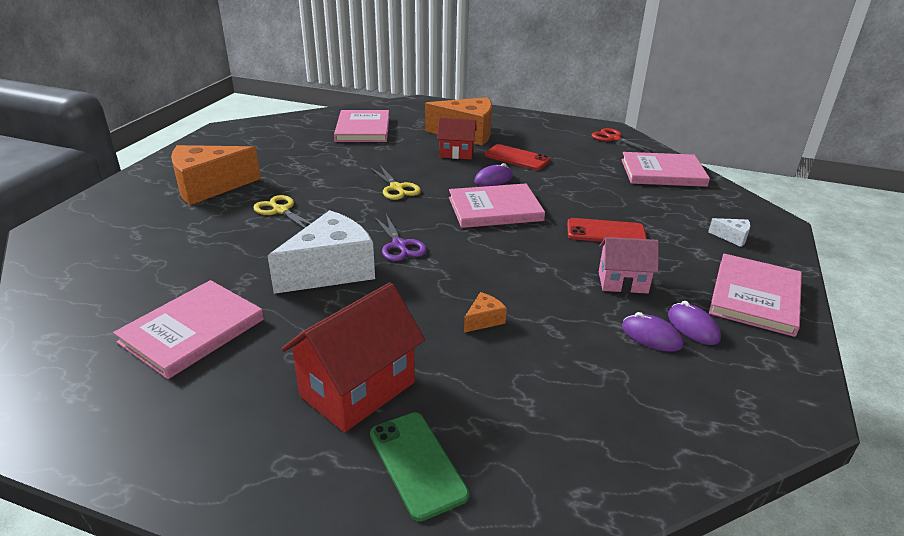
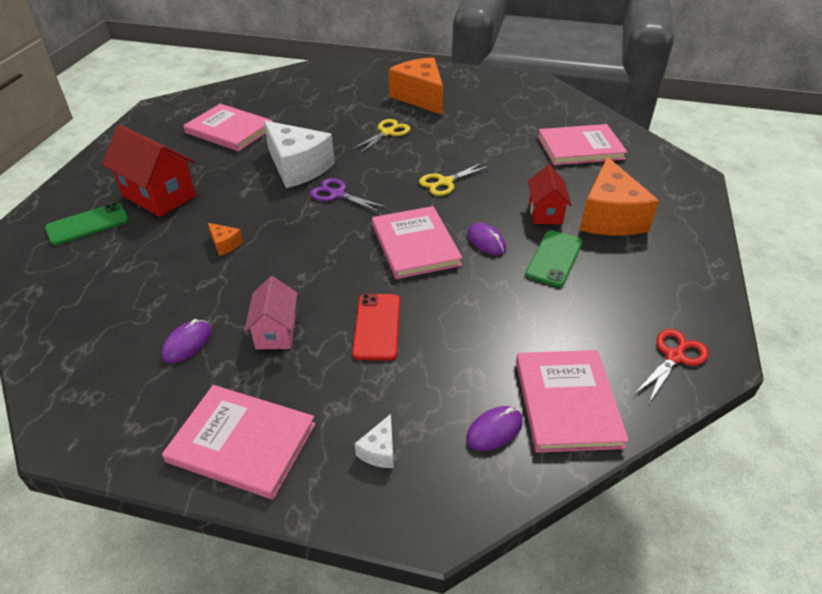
camera: 85 degrees right, 10 degrees up
purple scissors [374,214,427,261] -> purple scissors turned 60 degrees clockwise [310,178,387,212]
red phone [484,144,551,170] -> green phone [525,230,583,287]
purple mouse [668,301,721,345] -> purple mouse moved to [466,406,523,451]

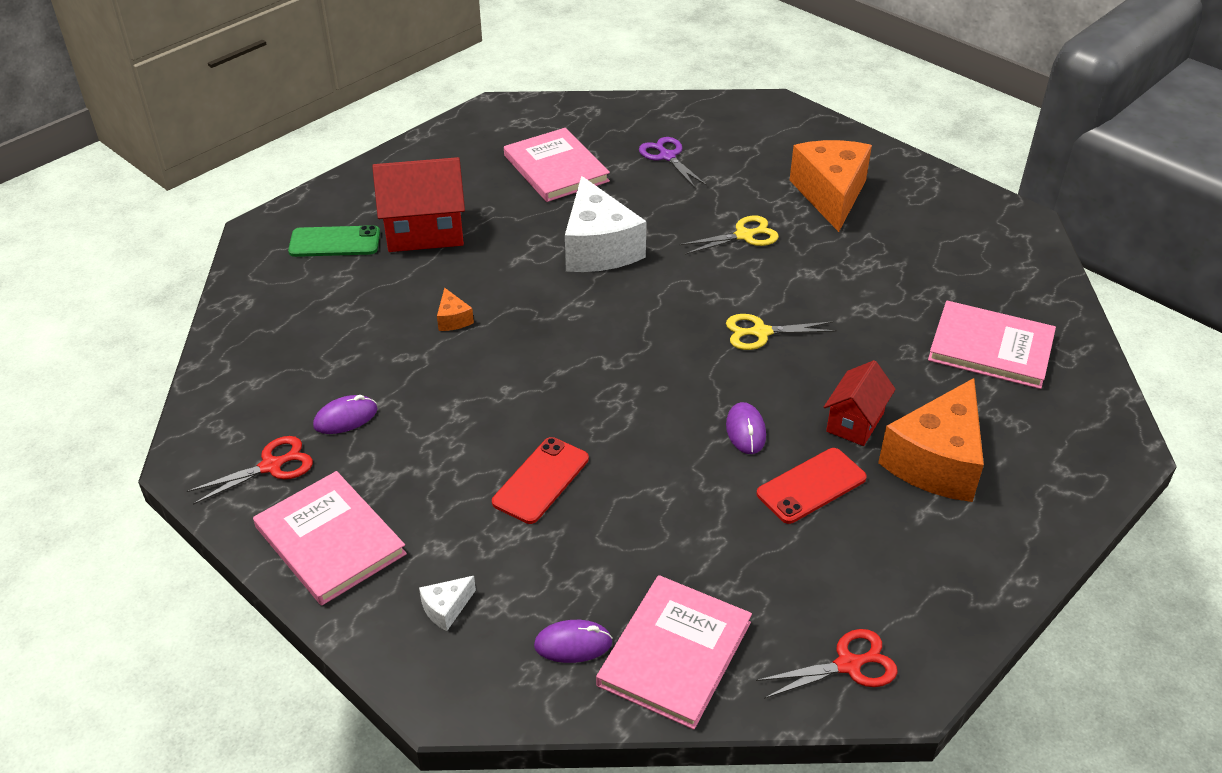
camera: 30 degrees right, 0 degrees up
red house [102,125,196,217] -> red house turned 75 degrees counterclockwise [372,157,465,252]
pink house [244,276,298,350] -> none
purple scissors [310,178,387,212] -> purple scissors moved to [639,137,707,188]
pink book [372,206,462,279] -> none
green phone [525,230,583,287] -> red phone [757,448,867,524]
none -> red scissors [187,436,313,505]

